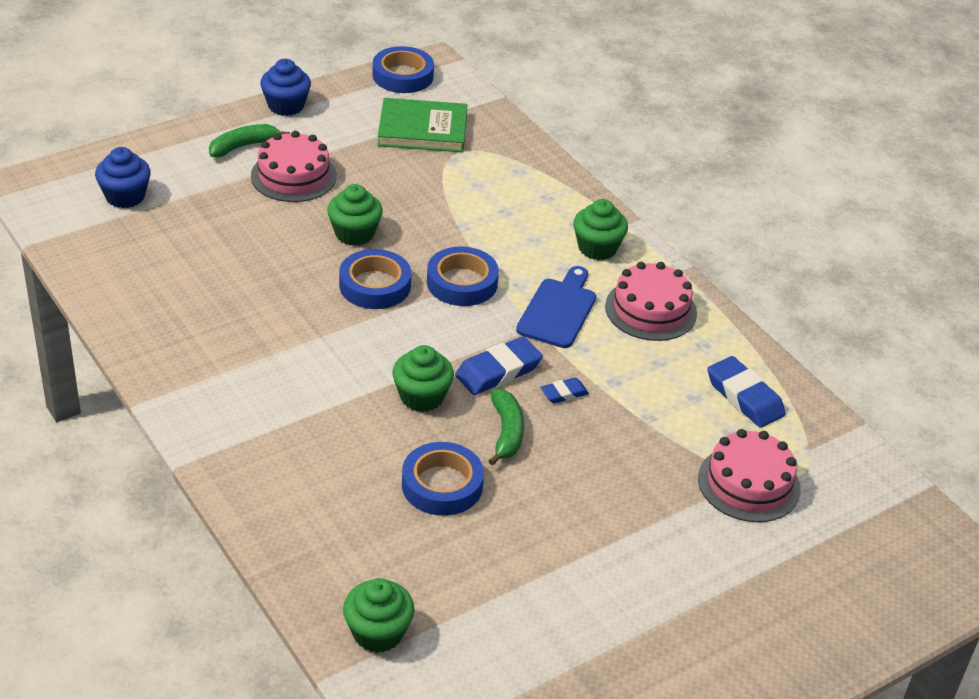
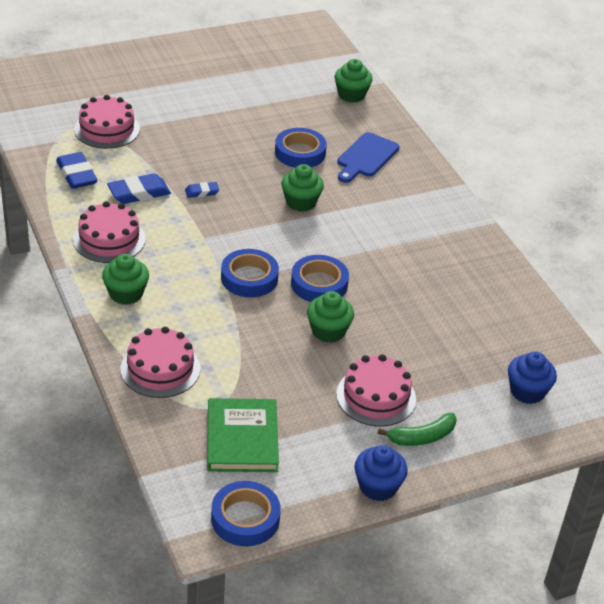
camera: 170 degrees left, 0 degrees up
green book [378,98,467,152] -> green book turned 75 degrees clockwise [207,398,279,472]
blue eraser [455,336,543,395] -> blue eraser moved to [107,173,171,204]
green banana [489,389,524,466] -> none
blue cutting board [516,266,596,348] -> blue cutting board moved to [337,132,399,183]
none -> pink cake [121,327,200,398]

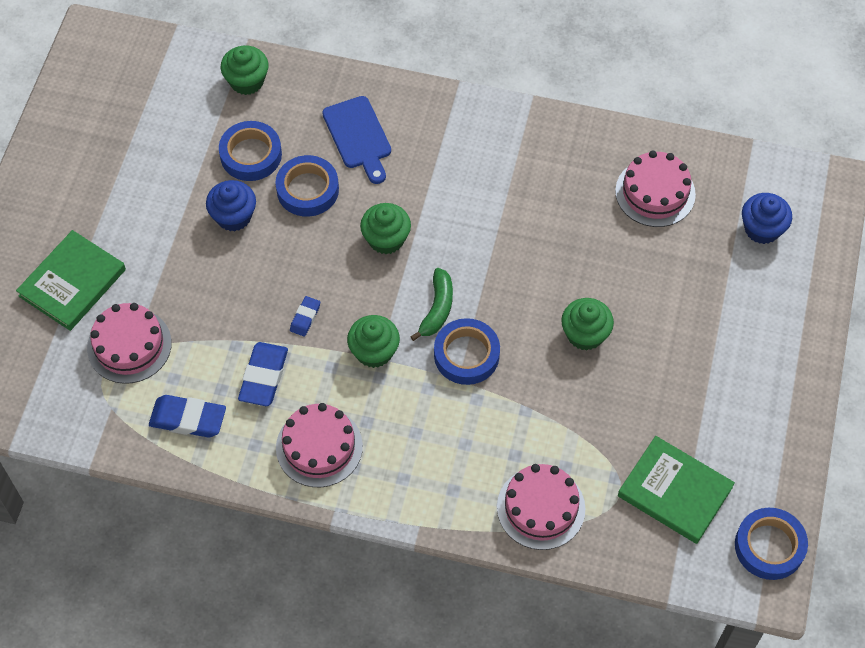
camera: 50 degrees left, 20 degrees up
green cupcake [102,254,149,305] -> green cupcake moved to [347,315,400,368]
blue tape [291,255,349,302] -> blue tape moved to [219,121,282,181]
pink cake [336,354,416,426] -> pink cake moved to [615,150,696,227]
blue cupcake [355,445,408,501] -> blue cupcake moved to [206,180,256,231]
green banana [378,413,457,446] -> green banana moved to [410,268,453,341]
none -> green book [16,230,126,331]

